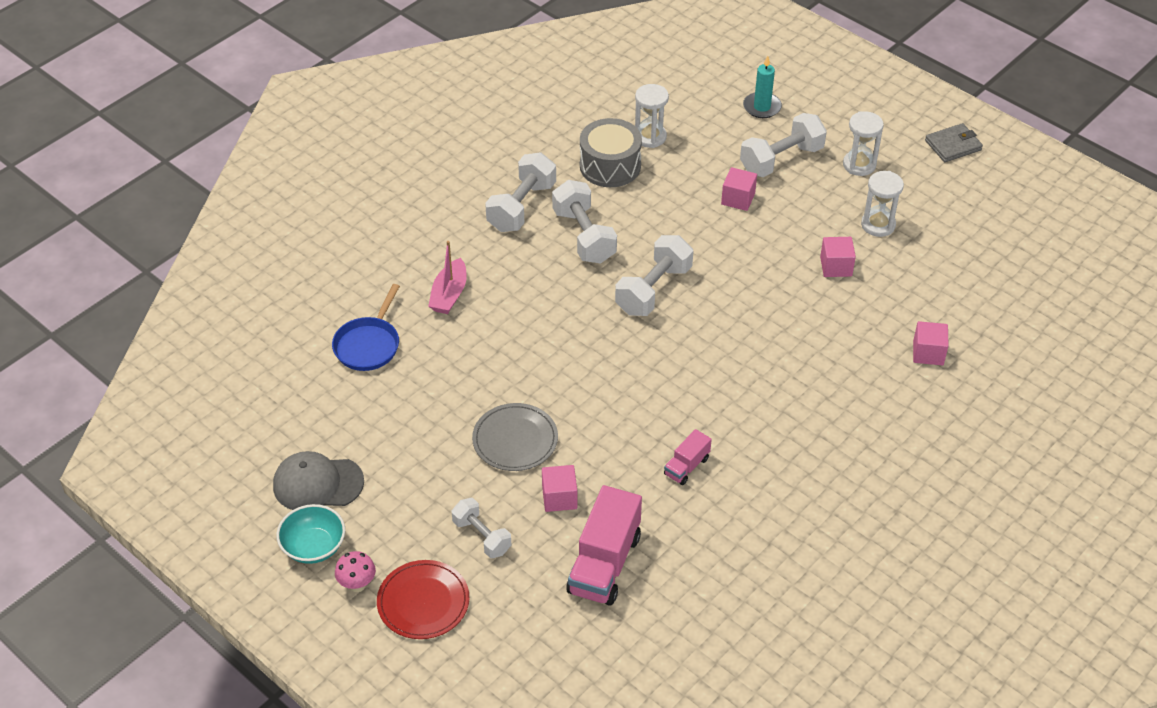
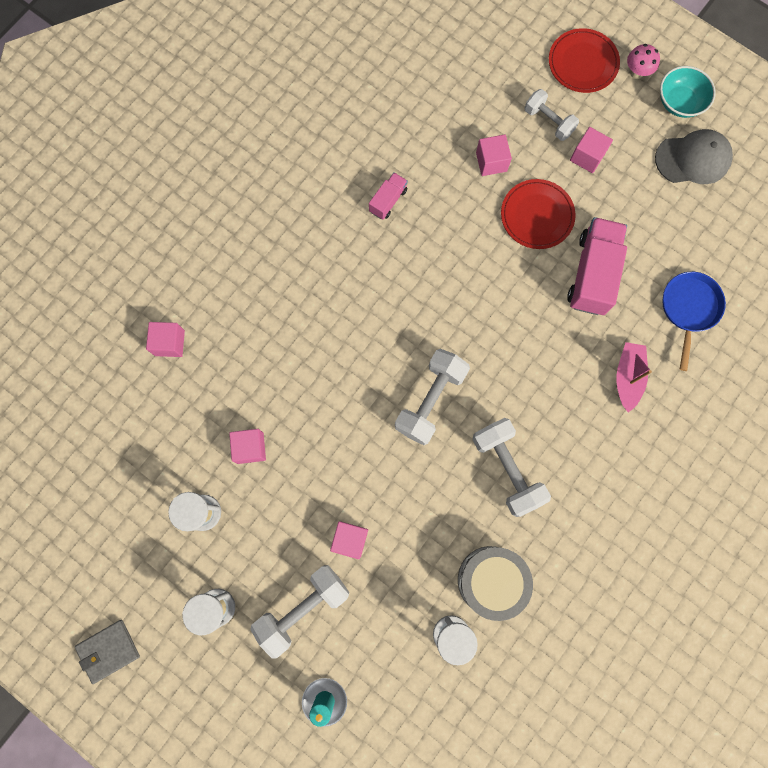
camera: 175 degrees right, 30 degrees up
grey plate [472,403,558,471] -> red plate [501,179,576,249]
white dumbbell [485,152,556,232] -> none
pink truck [566,485,642,606] -> pink truck moved to [567,217,627,315]
none -> pink cube [570,127,613,173]

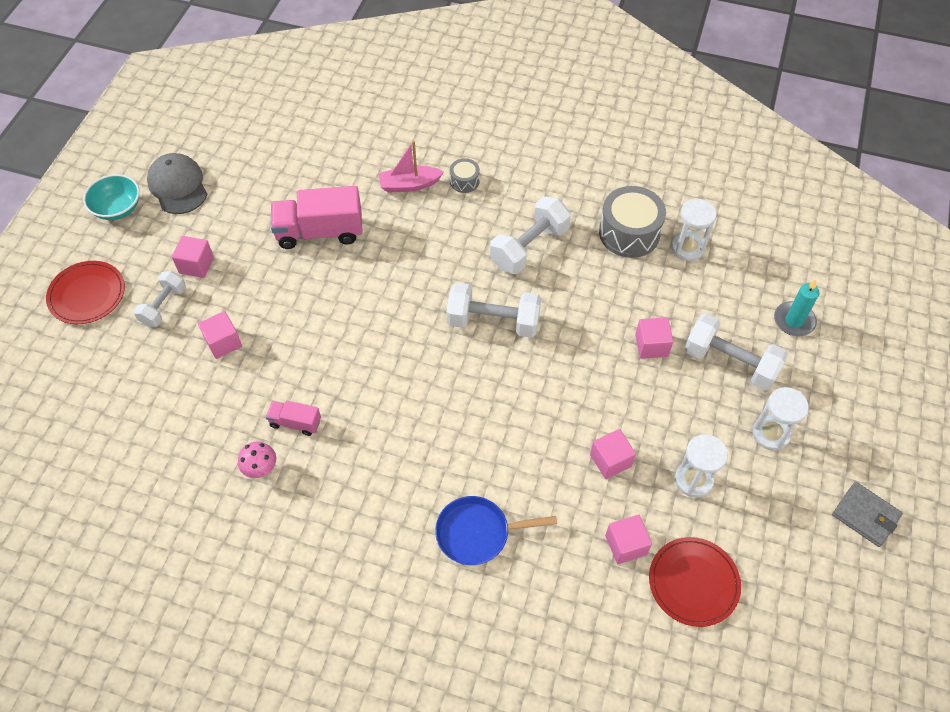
camera: 110 degrees left, 20 degrees down
pink cube [146,322,185,357] -> pink cube moved to [605,514,652,564]
red plate [501,179,576,249] -> red plate moved to [649,537,741,627]
pink mushroom [627,44,660,79] -> pink mushroom moved to [238,441,276,478]
blue pan [662,272,726,371] -> blue pan moved to [435,496,557,565]
none -> grey drum [450,158,480,193]

